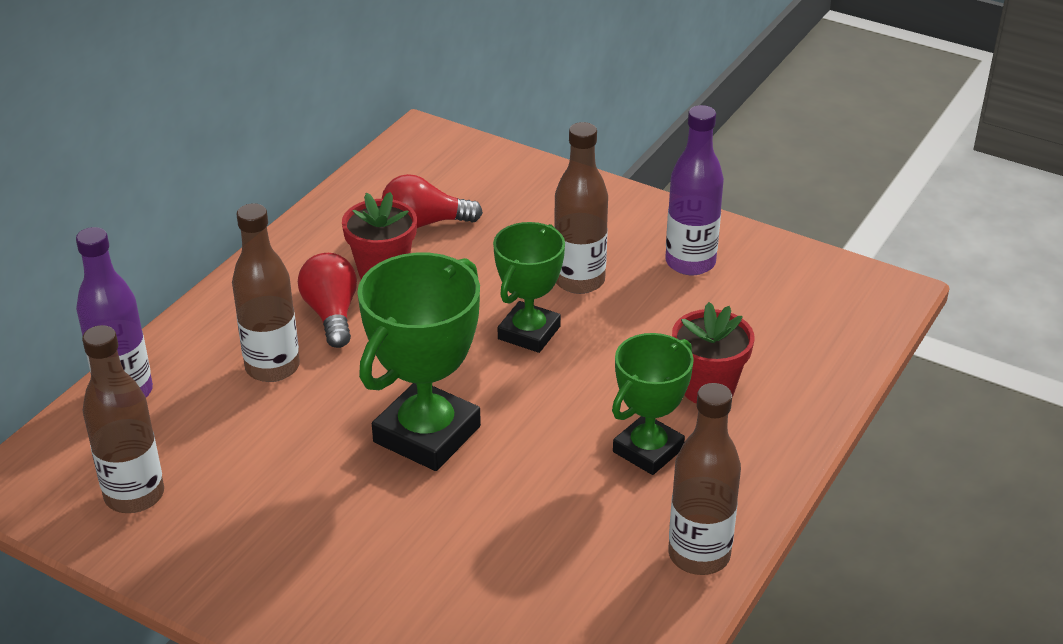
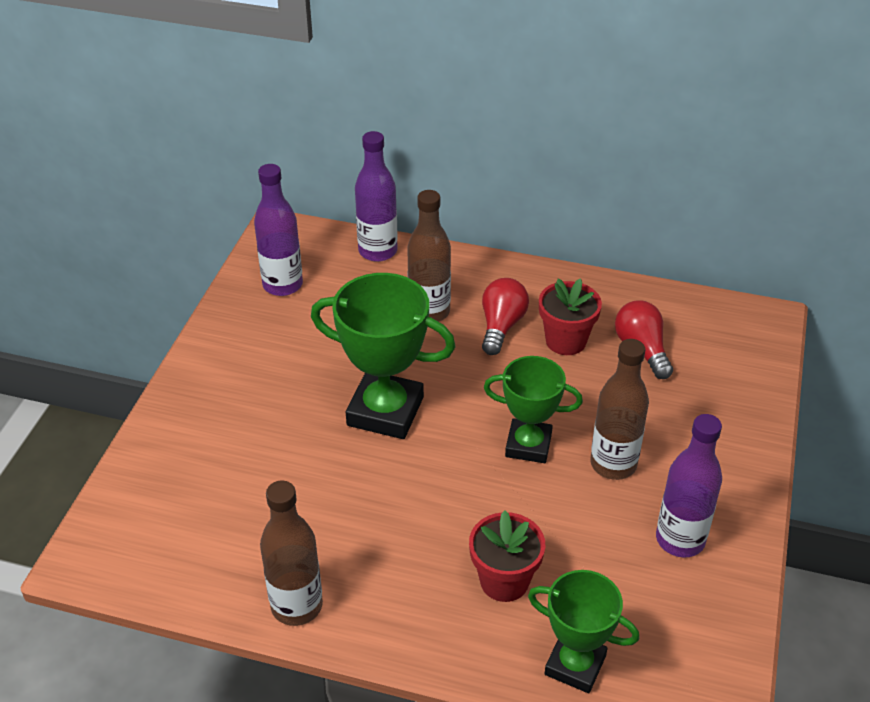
camera: 75 degrees right, 5 degrees up
brown bottle [82,325,164,513] -> purple bottle [254,164,303,296]
red light bulb [298,253,357,348] -> red light bulb turned 45 degrees counterclockwise [482,278,529,355]
green trophy [612,333,694,475] -> green trophy moved to [528,570,639,693]

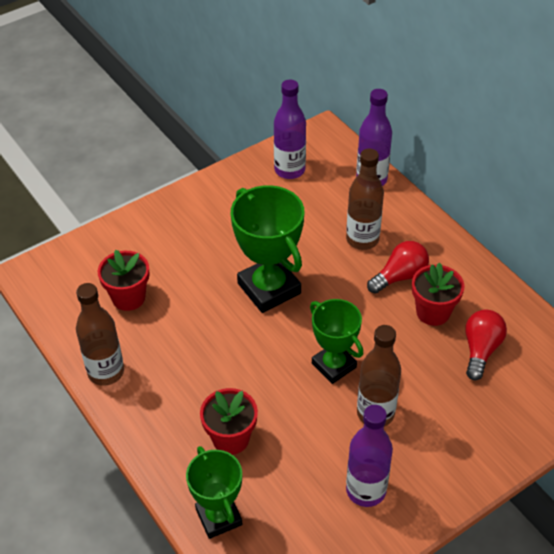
camera: 40 degrees right, 5 degrees up
none -> red flower pot [98,250,150,311]

